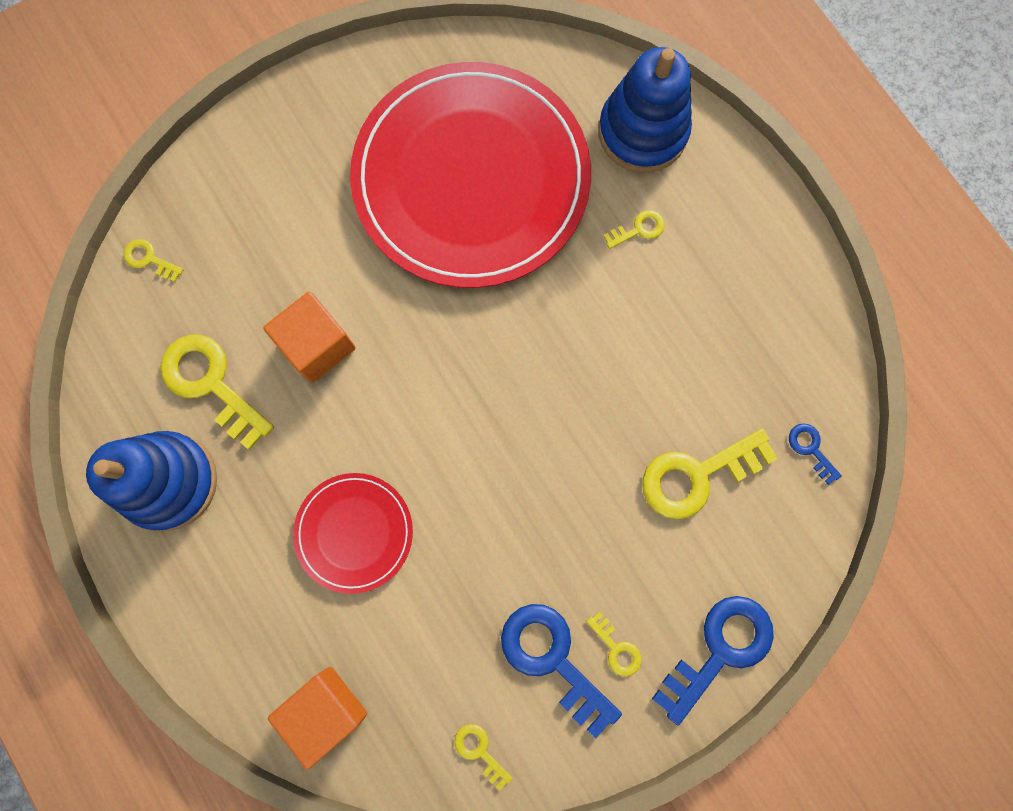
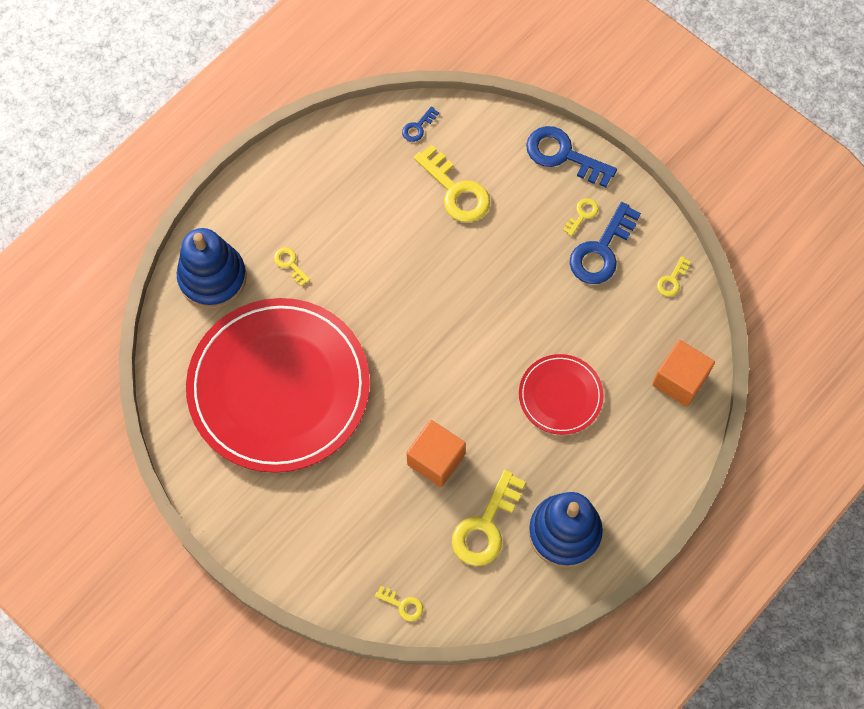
camera: 105 degrees left, 10 degrees down
yellow key [124,239,183,282] -> yellow key turned 75 degrees counterclockwise [375,586,423,621]

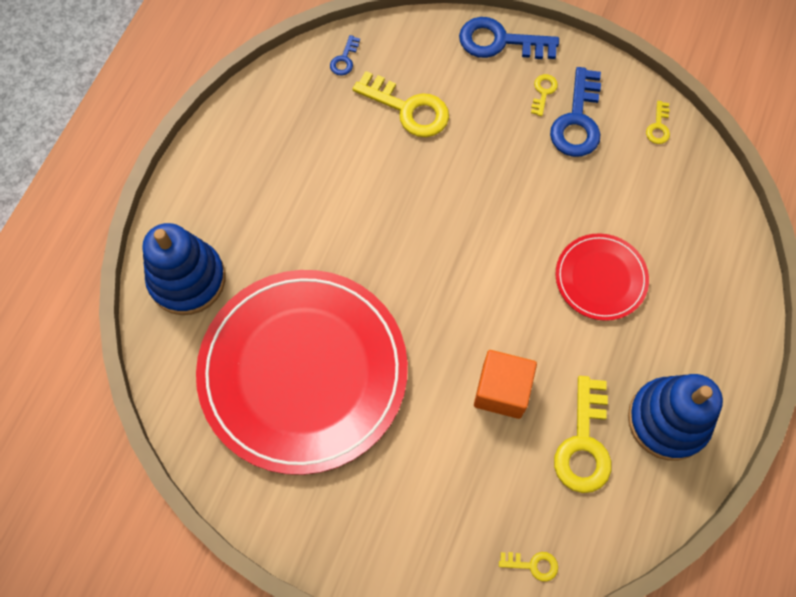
camera: 20 degrees left, 0 degrees up
yellow key [274,247,310,286] -> none
orange cube [652,340,715,407] -> none

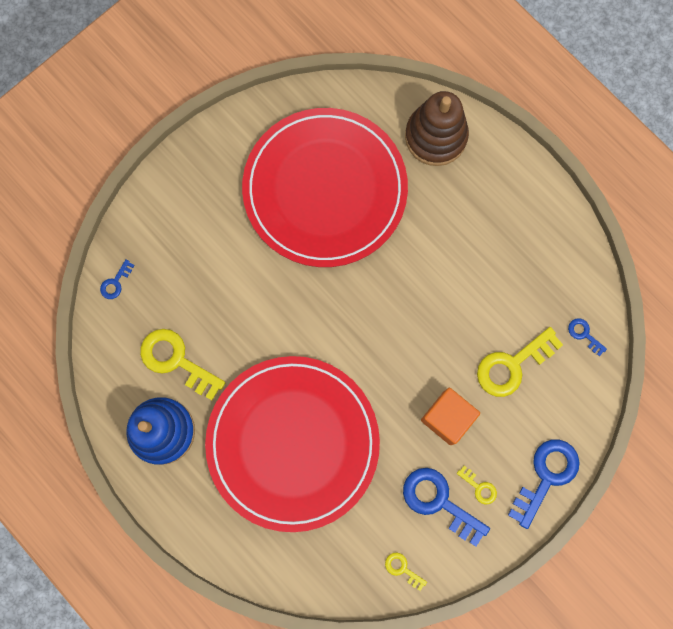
camera: 115 degrees right, 10 degrees up
blue stacking toy [142,223,226,315] -> brown stacking toy [405,91,469,166]
orange cube [474,350,537,419] -> orange cube moved to [421,388,480,445]
yellow key [499,552,558,582] -> blue key [100,259,135,299]
red plate [555,233,649,321] -> red plate [205,356,380,532], size x2.16

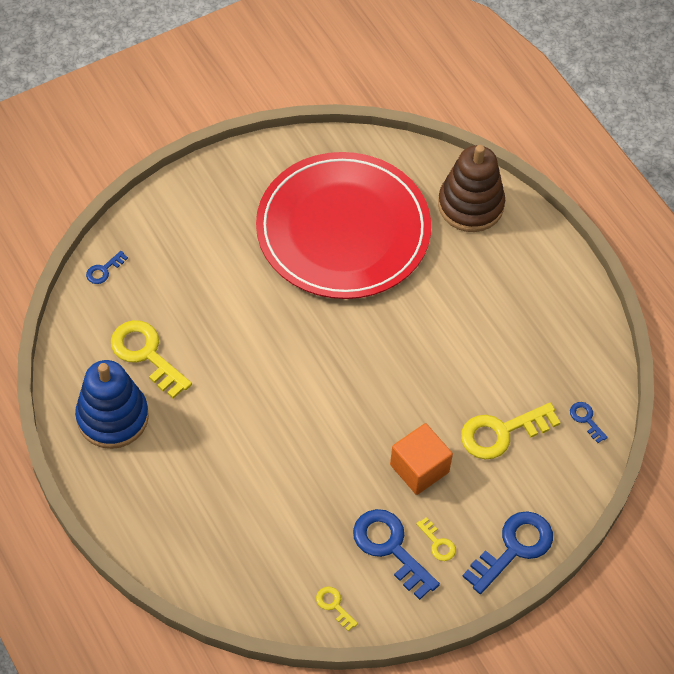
camera: 10 degrees right, 20 degrees down
red plate [205,356,380,532] -> none

